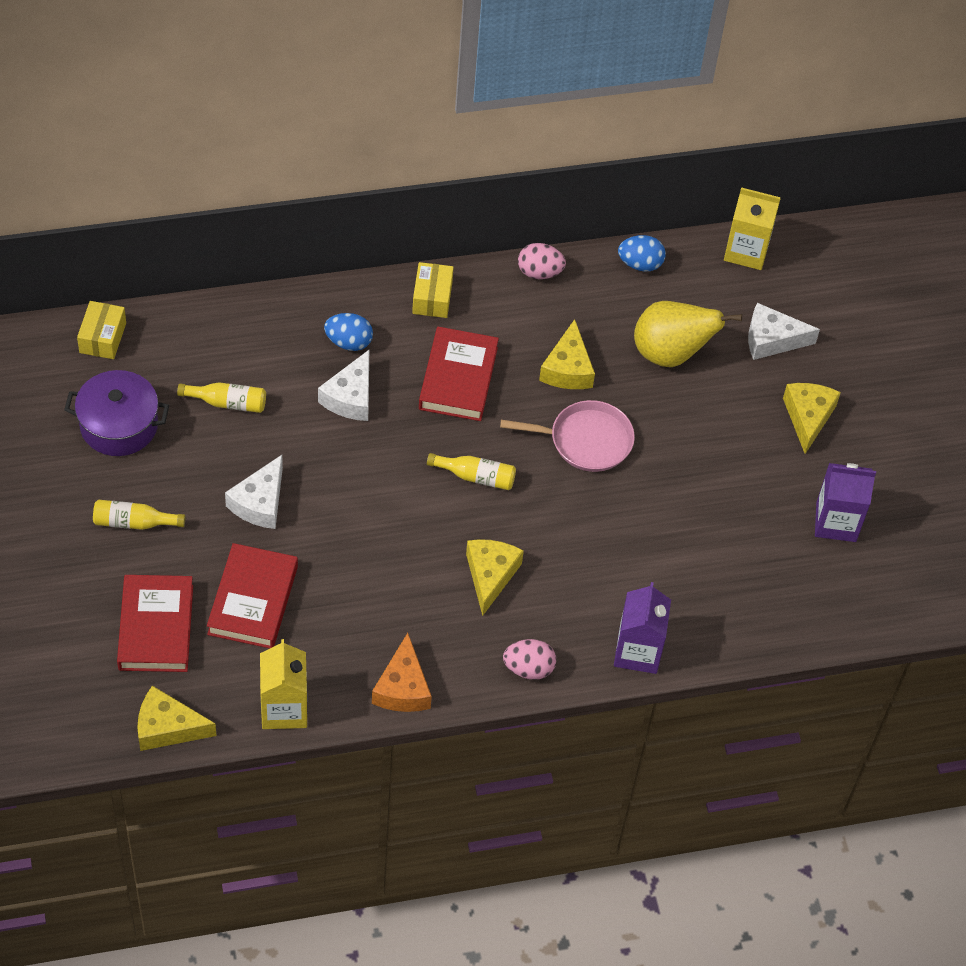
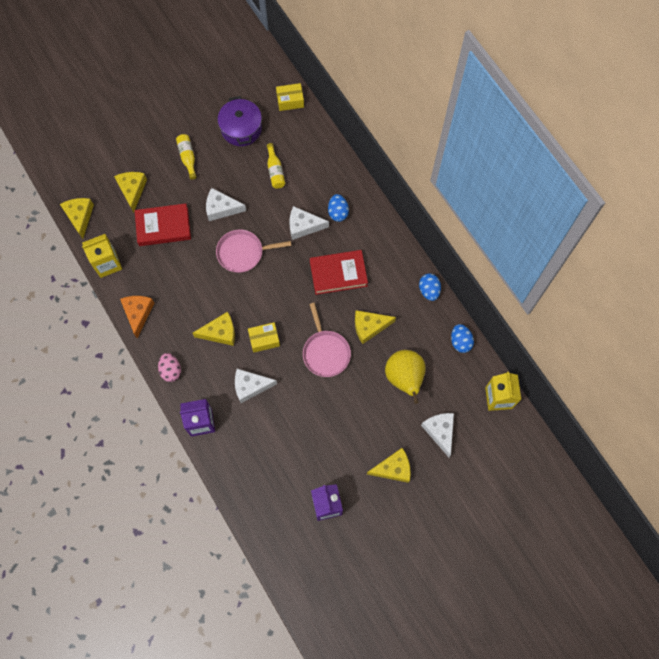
camera: 75 degrees right, 15 degrees up
red book [117,575,193,672] -> yellow cheese [114,172,147,213]
orange cheese [372,633,432,712] -> orange cheese turned 105 degrees clockwise [120,296,154,338]
yellow box [412,262,454,318] -> yellow box moved to [248,322,280,352]
yellow bottle [427,453,516,490] -> none
pink egg [518,243,566,279] -> blue egg [419,273,441,301]
none -> pink pan [216,229,291,273]
none -> white cheese [235,369,277,403]

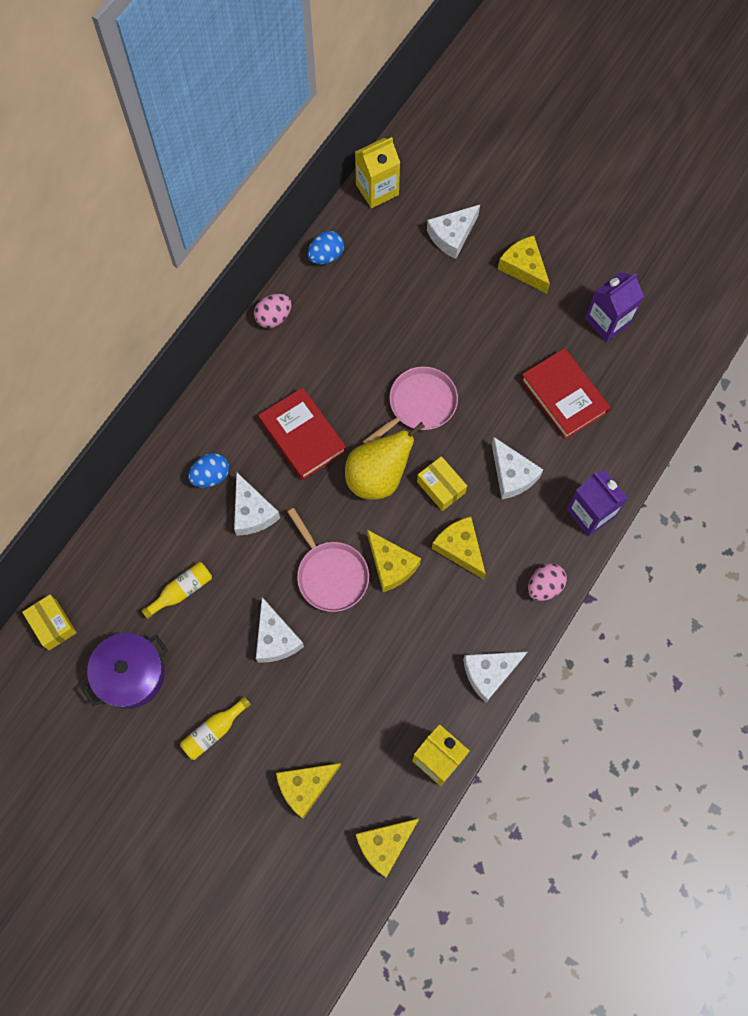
camera: 115 degrees left, 0 degrees up
orange cheese [120,296,154,338] -> white cheese [463,652,527,703]
red book [135,203,191,246] -> red book moved to [521,348,610,440]
yellow cheese [355,310,396,344] -> yellow cheese moved to [367,530,421,592]
yellow pear [385,350,426,404] -> yellow pear moved to [345,422,425,500]
blue egg [419,273,441,301] -> pink egg [254,294,292,328]

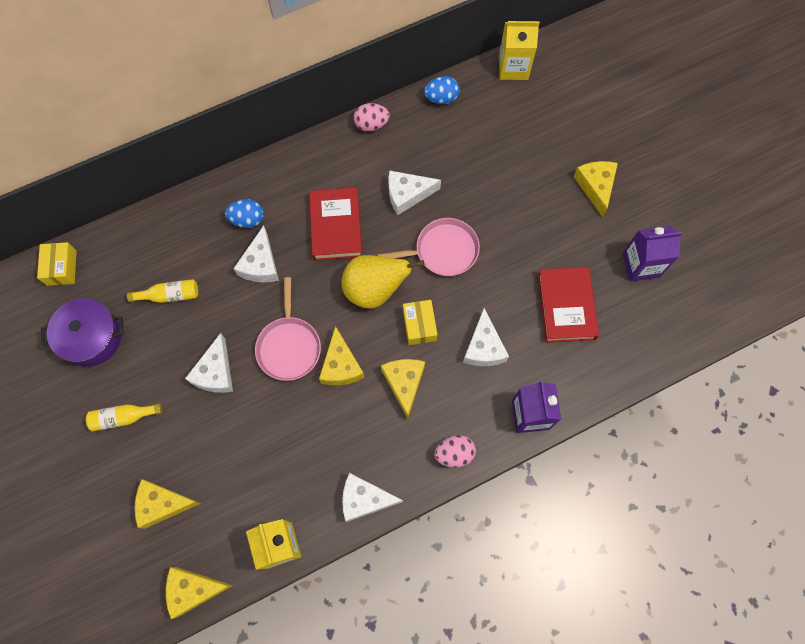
camera: 30 degrees right, 0 degrees up
white cheese [427,205,480,259] -> white cheese moved to [388,170,441,215]

